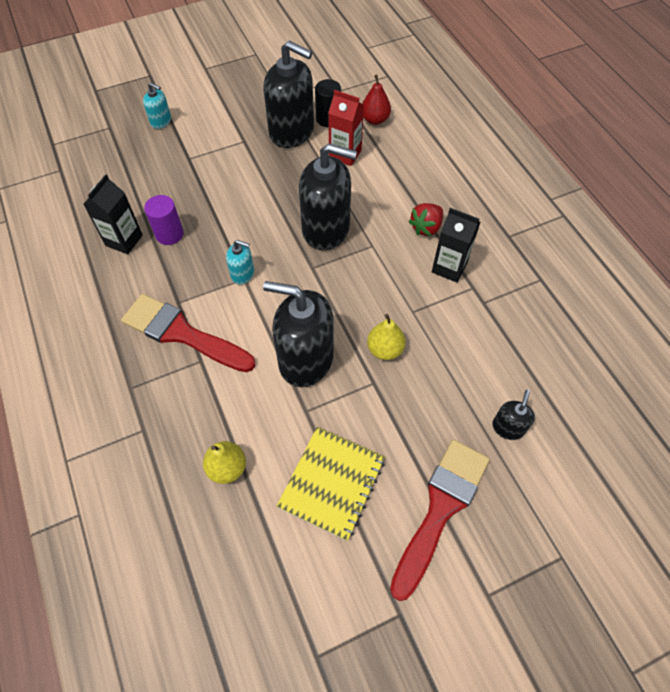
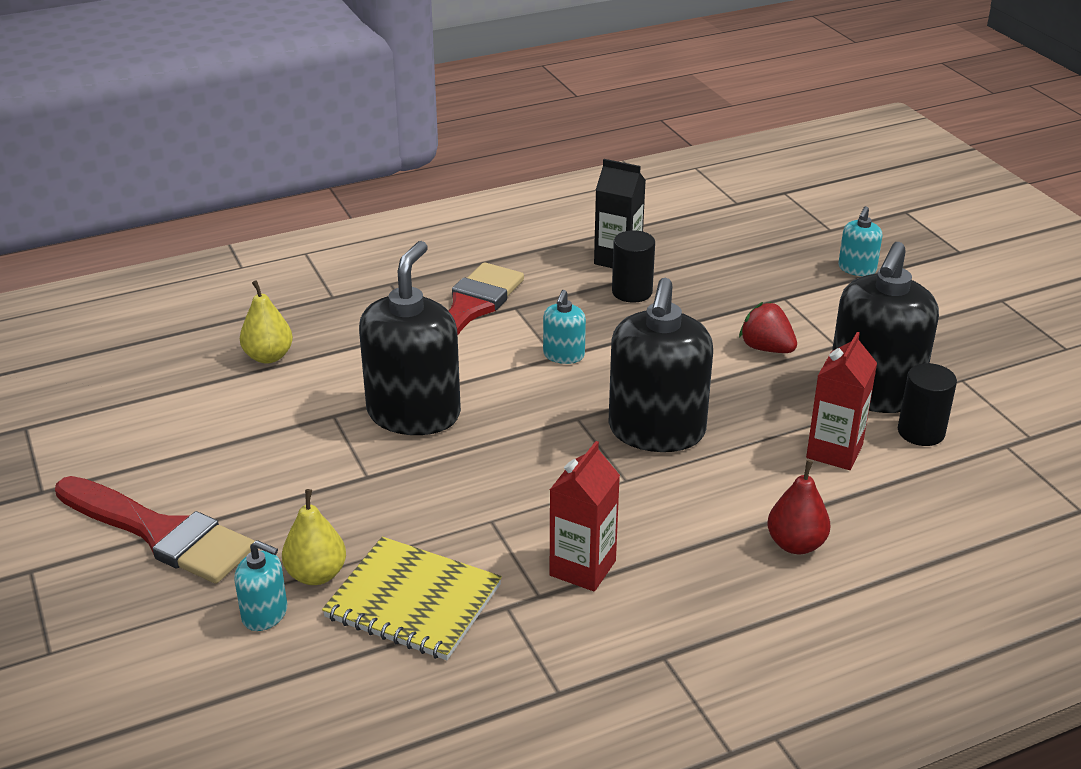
camera: 90 degrees right, 25 degrees down
purple cylinder [144,195,184,245] -> black cylinder [612,230,655,303]
yellow notebook [276,426,385,541] -> yellow notebook moved to [322,537,502,660]
red pear [362,75,391,125] -> red pear moved to [767,460,830,554]
yellow pear [367,314,406,360] -> yellow pear moved to [282,489,346,585]
red strawberry [408,203,443,236] -> red strawberry moved to [739,302,797,353]
black carton [432,208,480,283] -> red carton [550,441,620,592]
black soap dispenser [492,390,535,440] -> turquoise soap dispenser [234,540,287,631]

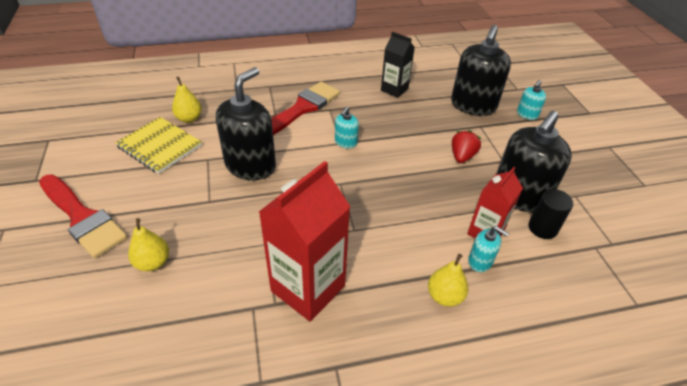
camera: 10 degrees right, 10 degrees up
turquoise soap dispenser [234,540,287,631] -> turquoise soap dispenser moved to [468,226,509,272]
yellow notebook [322,537,502,660] -> yellow notebook moved to [115,117,202,174]
red carton [550,441,620,592] -> red carton [259,161,350,322], size x1.71
black soap dispenser [608,278,713,452] -> black soap dispenser moved to [451,25,511,116]
black cylinder [612,230,655,303] -> none
red strawberry [739,302,797,353] -> red strawberry turned 60 degrees clockwise [452,130,481,163]
red pear [767,460,830,554] -> yellow pear [428,254,468,307]

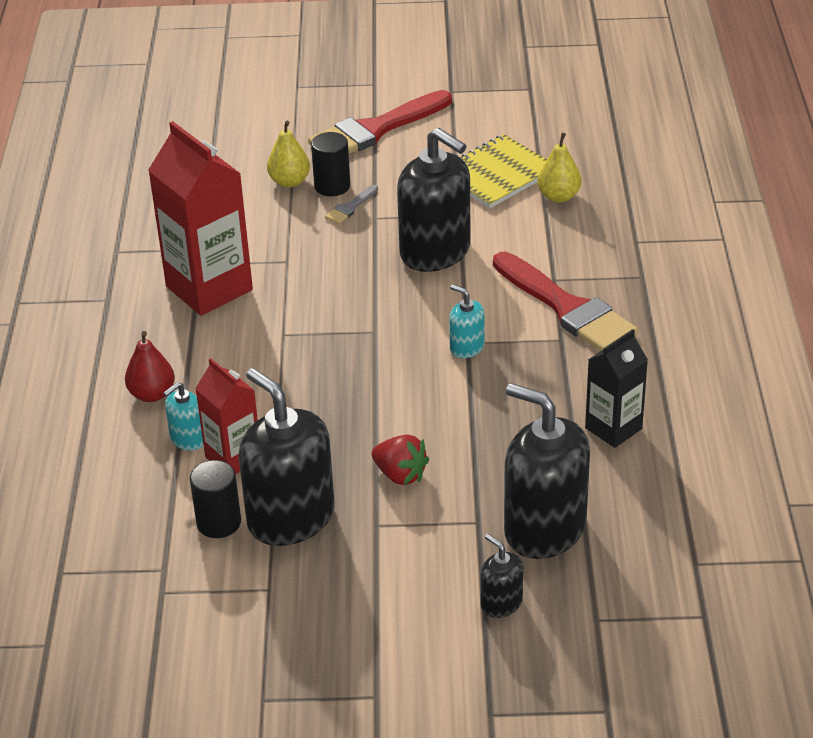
camera: 105 degrees right, 5 degrees down
yellow pear [428,254,468,307] -> red pear [125,331,175,402]
turquoise soap dispenser [517,80,546,120] -> black soap dispenser [480,534,523,618]
none -> black cylinder [311,132,350,196]
none -> grey brush [325,185,378,224]

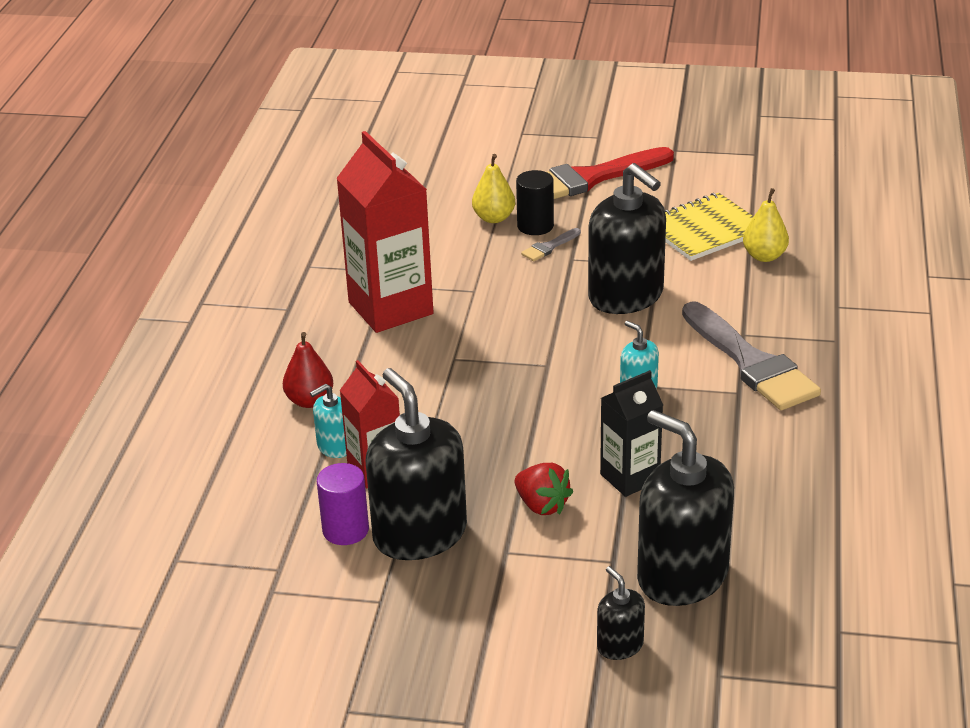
camera: 10 degrees right, 5 degrees down
black cylinder [190,460,241,538] -> purple cylinder [317,463,369,545]
red brush [493,252,638,351] -> grey brush [682,301,821,410]
black carton [585,329,648,448] -> black carton moved to [600,370,663,497]

